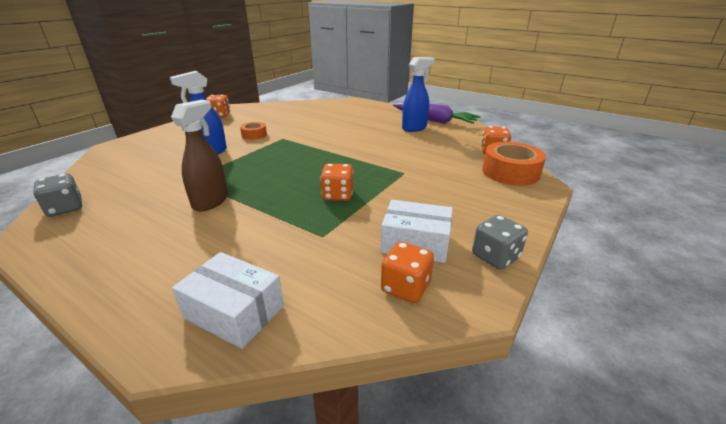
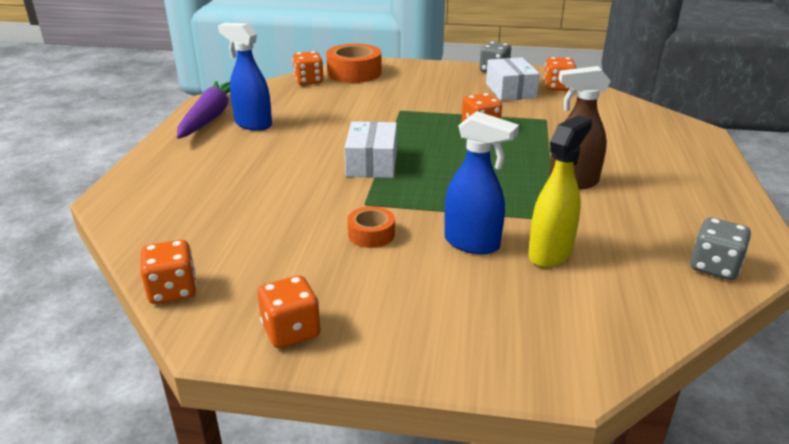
camera: 115 degrees left, 0 degrees up
white box [172,252,284,349] -> white box moved to [344,121,397,178]
none -> orange dice [140,240,197,304]
none -> yellow spray bottle [528,115,592,268]

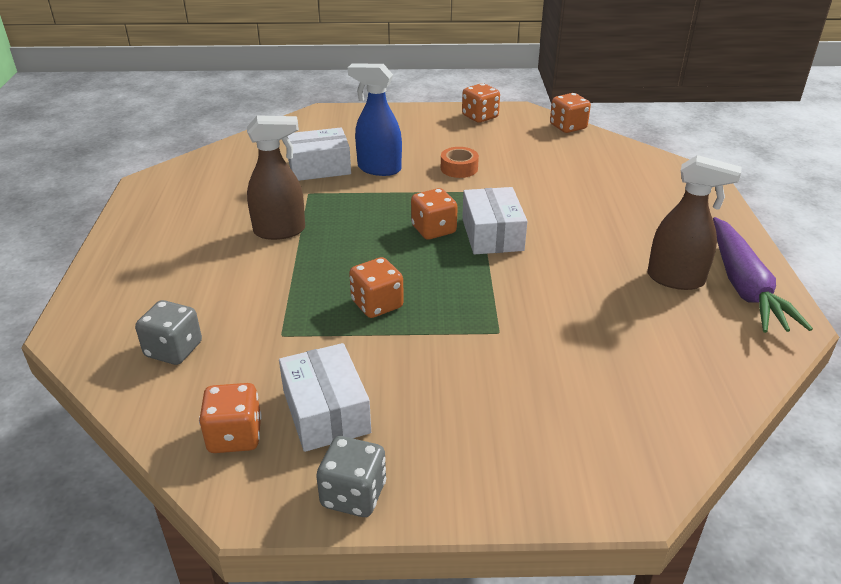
camera: 170 degrees right, 5 degrees up
blue spray bottle [218,23,272,131] -> brown spray bottle [648,155,742,290]
orange dice [293,51,324,85] -> orange dice moved to [411,188,458,239]
orange tape [326,44,382,83] -> none
yellow spray bottle [528,115,592,268] -> white box [287,128,351,181]
grey dice [690,217,751,280] -> grey dice moved to [135,300,202,365]

